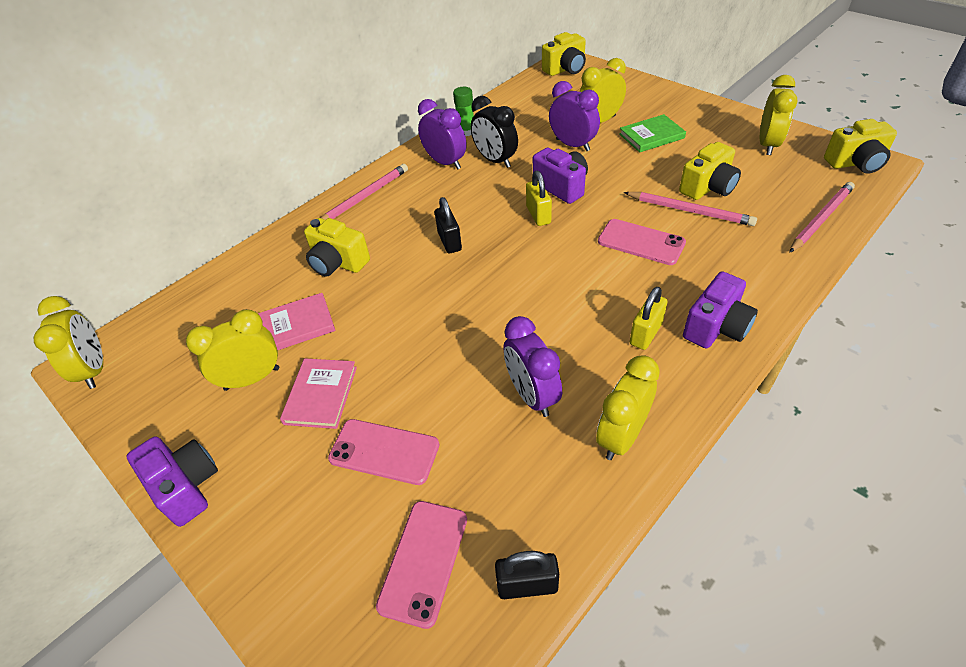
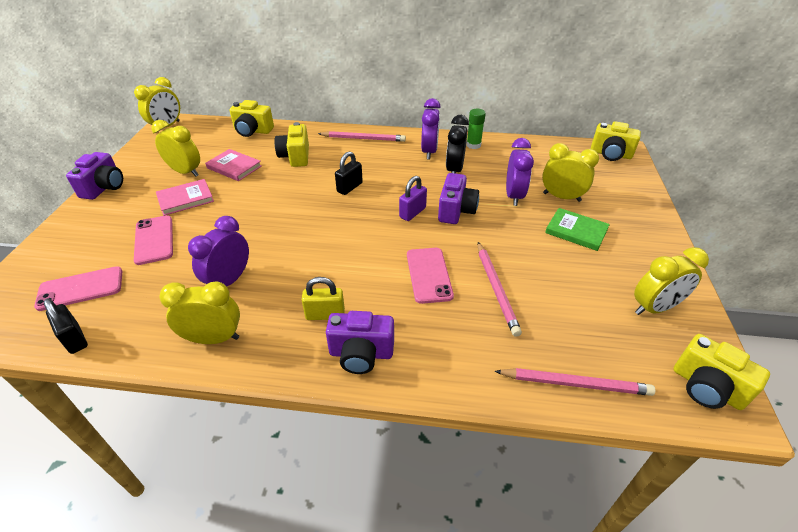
camera: 50 degrees right, 5 degrees down
yellow padlock [526,171,552,226] -> purple padlock [399,176,427,221]
yellow camera [679,142,741,200] -> yellow camera moved to [230,100,274,137]

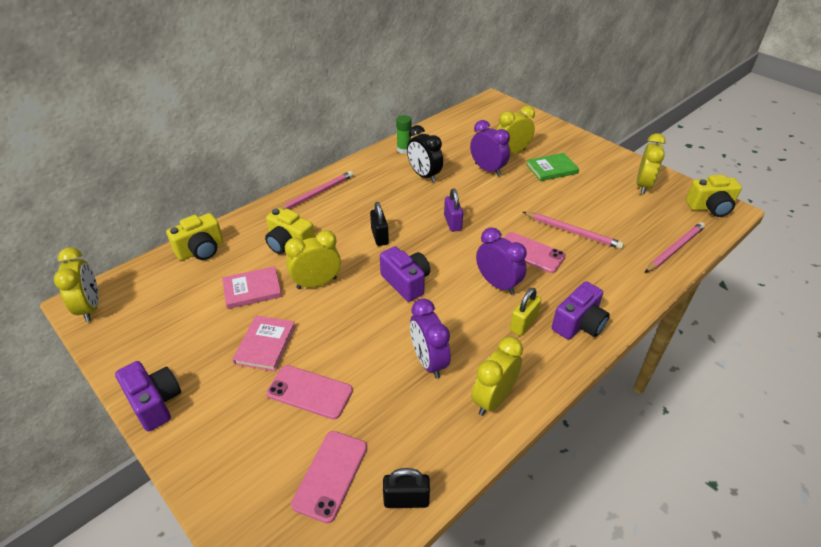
camera: 50 degrees left, 0 degrees up
yellow clock [151,120,200,176] -> yellow clock moved to [285,230,341,289]
purple clock [421,98,441,159] -> purple clock moved to [476,227,527,295]
purple camera [438,173,479,224] -> purple camera moved to [380,246,430,302]
yellow camera [591,121,641,161] -> none

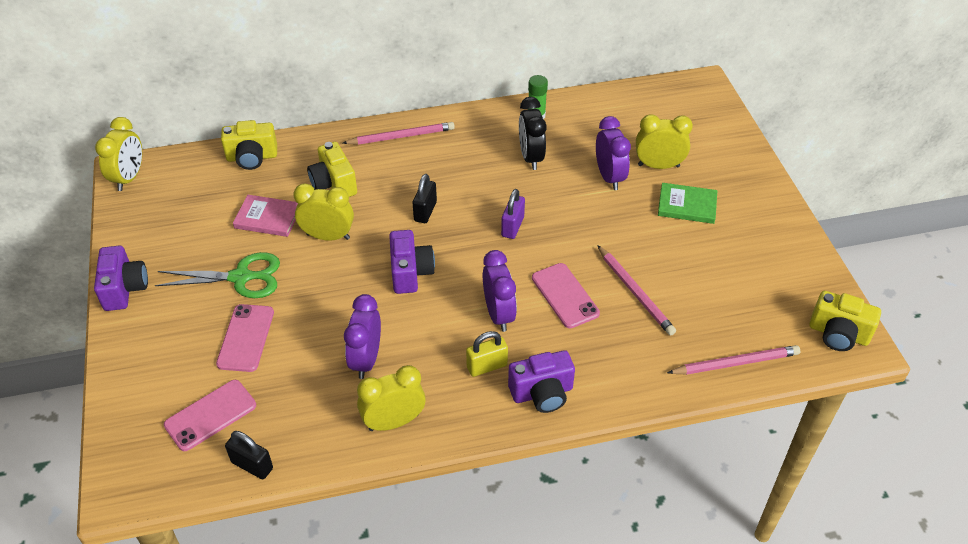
camera: 30 degrees right, 5 degrees up
pink book [232,315,296,371] -> green scissors [155,252,280,298]
pink phone [266,365,353,420] -> pink phone turned 45 degrees clockwise [216,304,274,372]
yellow clock [637,133,666,194] -> none

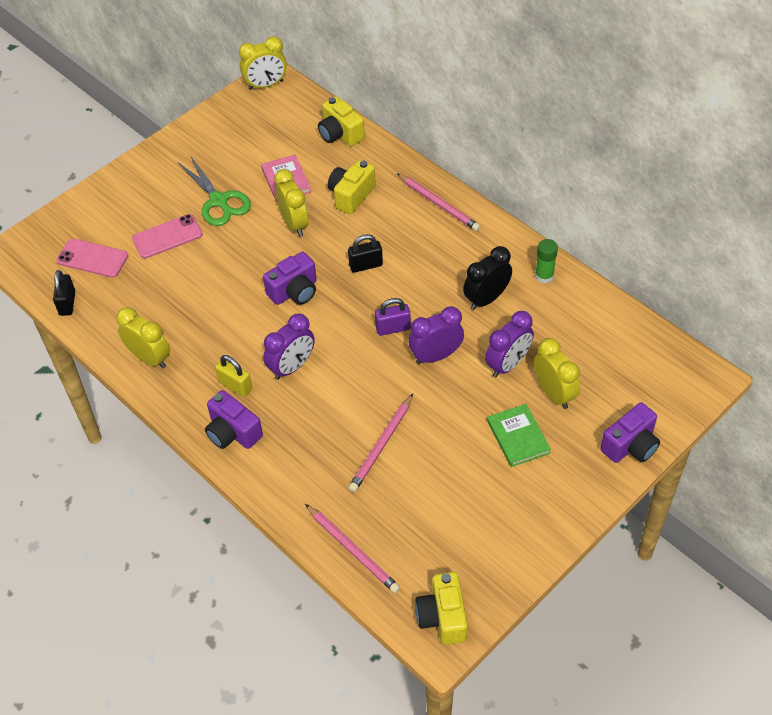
camera: 60 degrees right, 5 degrees up
purple camera [94,246,148,311] -> purple camera moved to [600,402,660,463]
purple clock [344,294,381,379] -> purple clock moved to [409,306,464,364]
pink phone [532,263,600,329] -> none

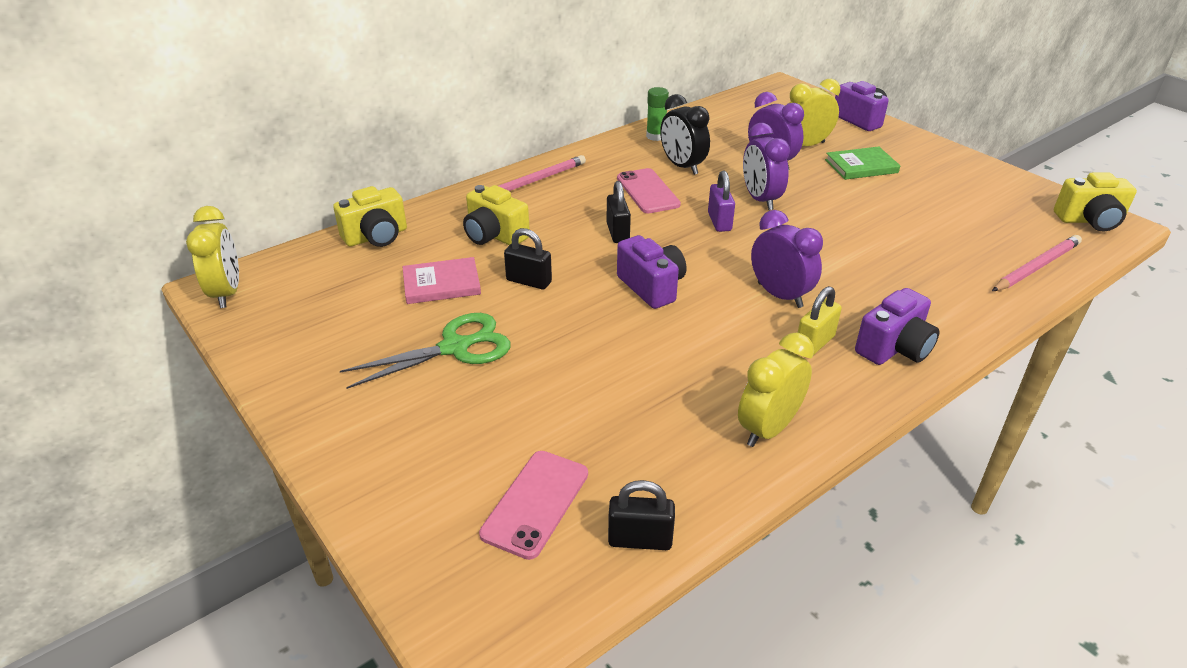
camera: 85 degrees left, 15 degrees down
pink phone [132,214,203,259] -> pink phone moved to [617,168,681,213]
yellow clock [274,169,309,237] -> black padlock [504,228,552,289]
pink pencil [348,394,413,492] -> none

